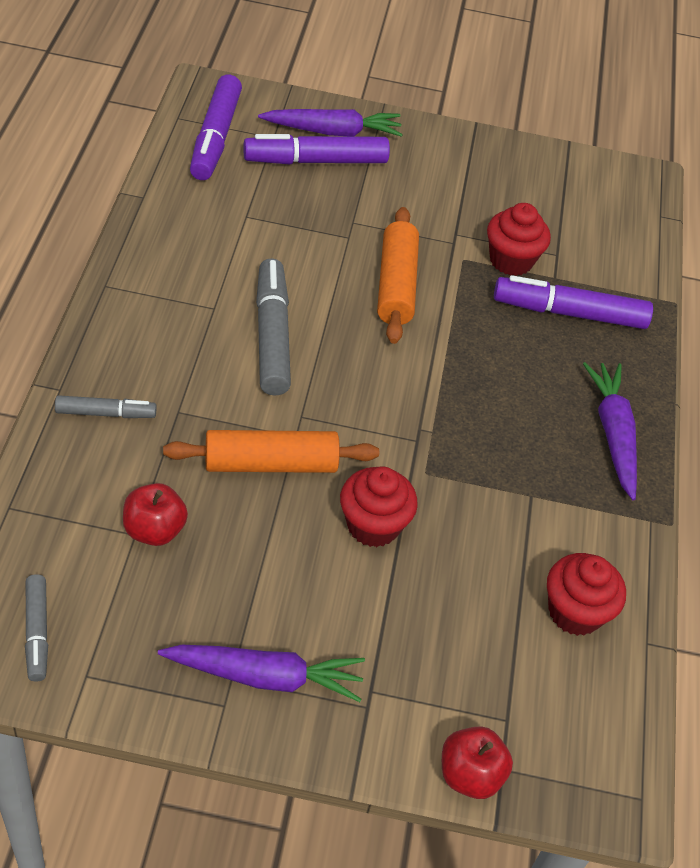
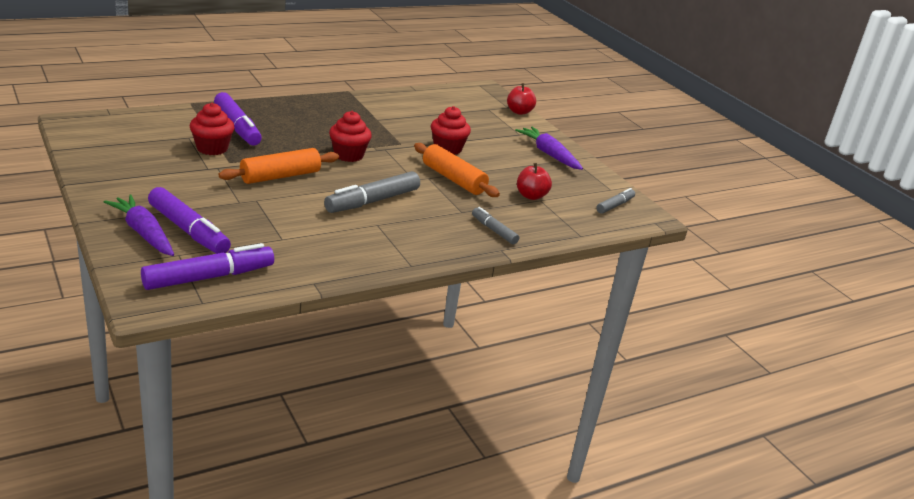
camera: 125 degrees left, 20 degrees down
red cupcake [547,553,626,636] -> red cupcake moved to [329,111,372,162]
purple carrot [583,362,637,500] -> none

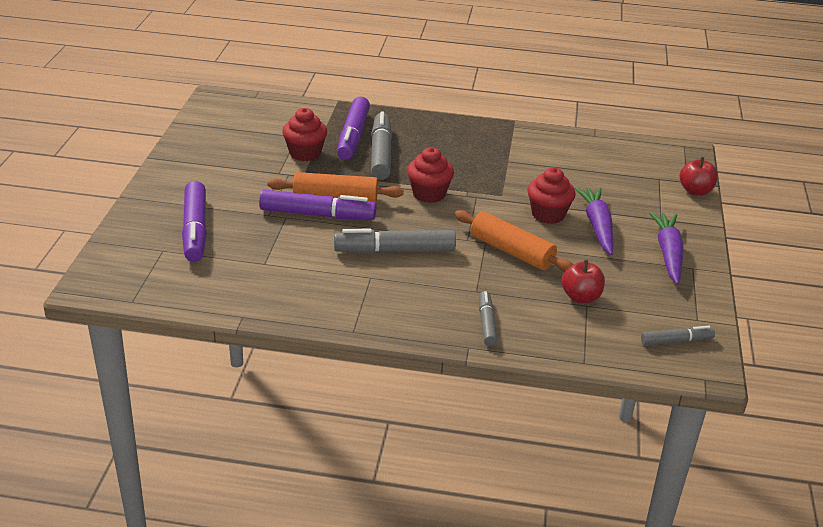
camera: 40 degrees right, 5 degrees up
purple carrot [104,194,174,256] -> purple carrot moved to [575,187,613,255]
purple marker [141,243,274,290] -> purple marker moved to [259,190,376,220]
orange rolling pin [414,143,500,197] -> orange rolling pin turned 45 degrees counterclockwise [455,210,574,272]
none -> grey marker [371,112,392,180]

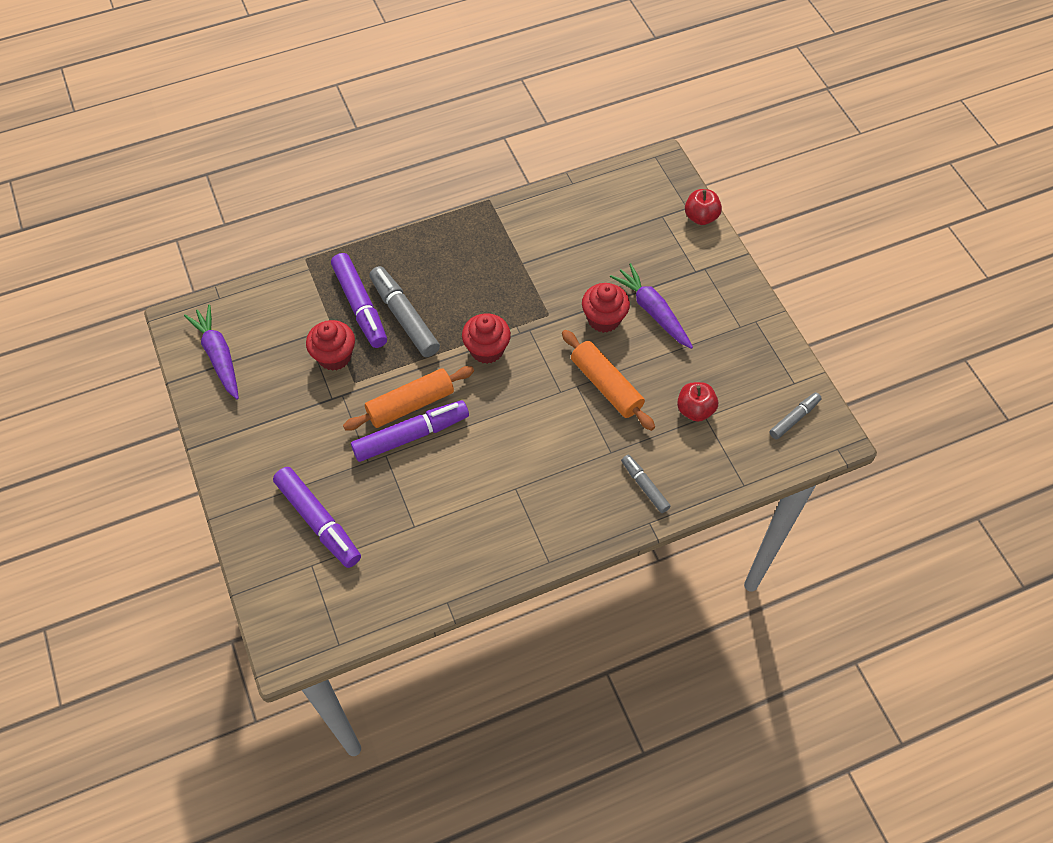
camera: 30 degrees left, 25 degrees up
grey marker [334,229,456,254] -> none
orange rolling pin [455,210,574,272] -> orange rolling pin turned 45 degrees clockwise [562,330,655,431]
purple carrot [649,212,684,284] -> purple carrot moved to [184,305,239,400]

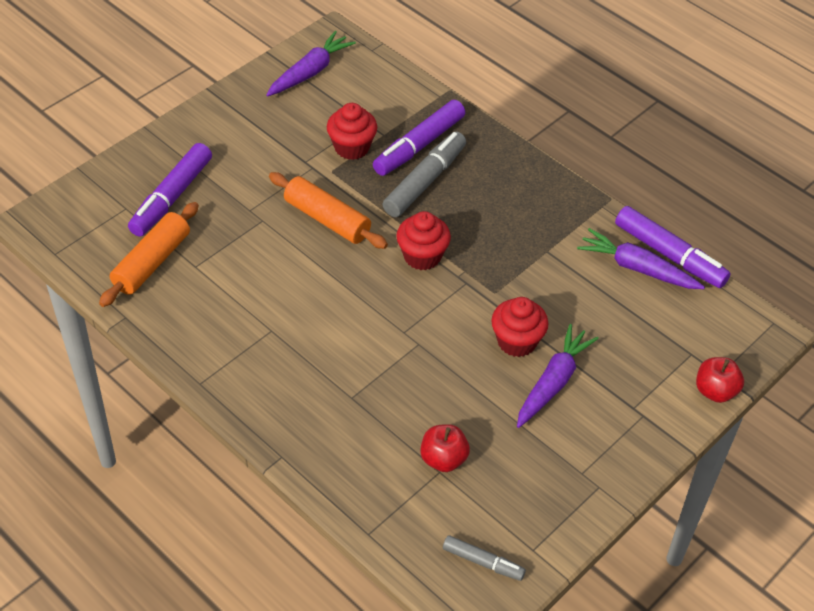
camera: 65 degrees right, 10 degrees down
purple marker [351,400,469,462] -> purple marker moved to [615,206,731,288]
orange rolling pin [562,330,655,431] -> orange rolling pin moved to [99,202,199,307]
grey marker [621,455,671,513] -> none
none -> purple carrot [577,228,705,289]

